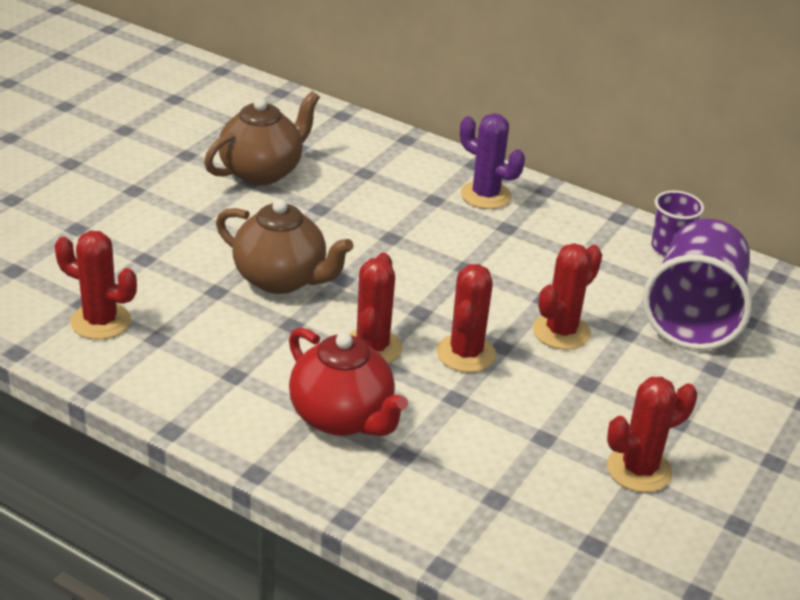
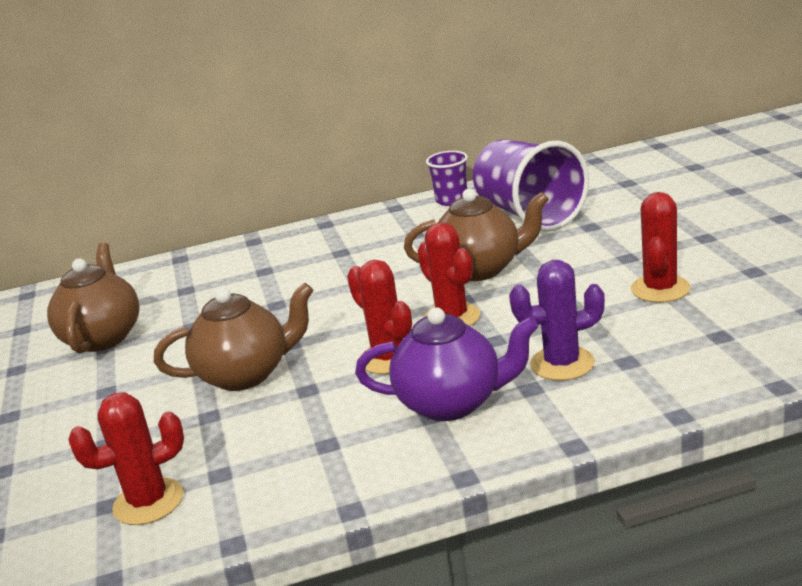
camera: 40 degrees left, 10 degrees down
red teapot [289,327,408,436] -> purple teapot [355,307,538,421]
purple cactus [460,113,525,209] -> purple cactus moved to [509,260,605,381]
red cactus [533,243,602,350] -> brown teapot [404,188,549,281]

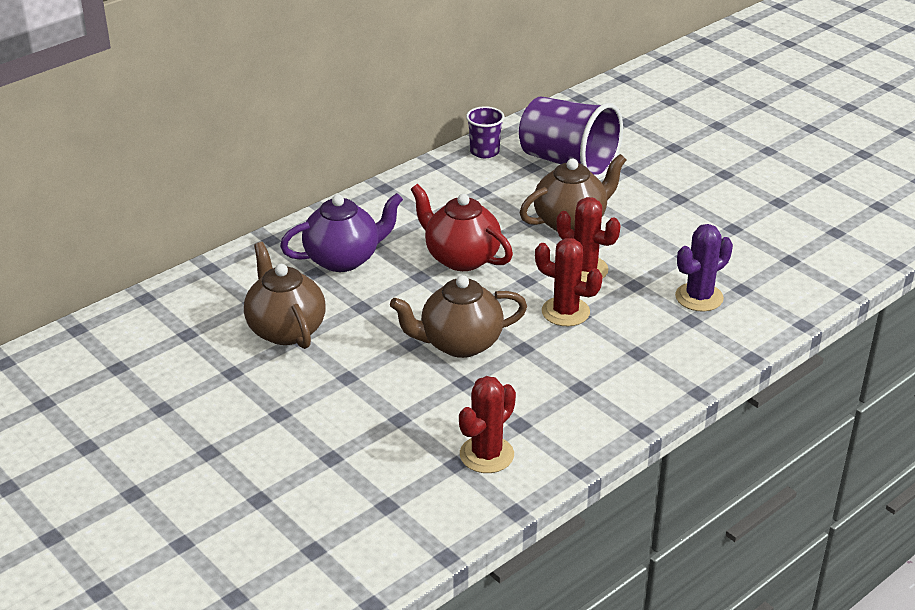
camera: 30 degrees left, 10 degrees up
brown teapot [154,283,314,391] -> brown teapot turned 150 degrees counterclockwise [390,275,527,358]
purple teapot [355,307,538,421] -> purple teapot moved to [280,193,403,272]
red cactus [631,192,690,303] -> none
none -> red teapot [410,184,513,271]

